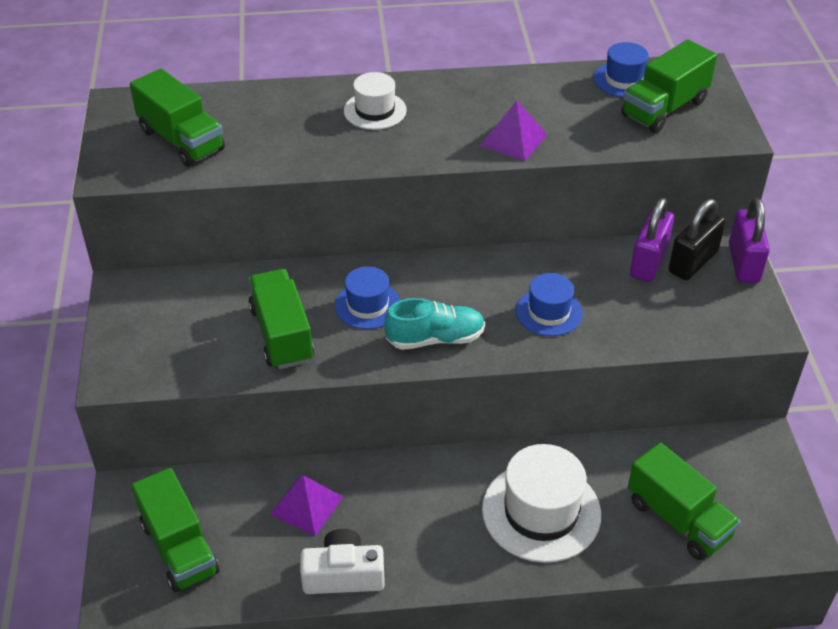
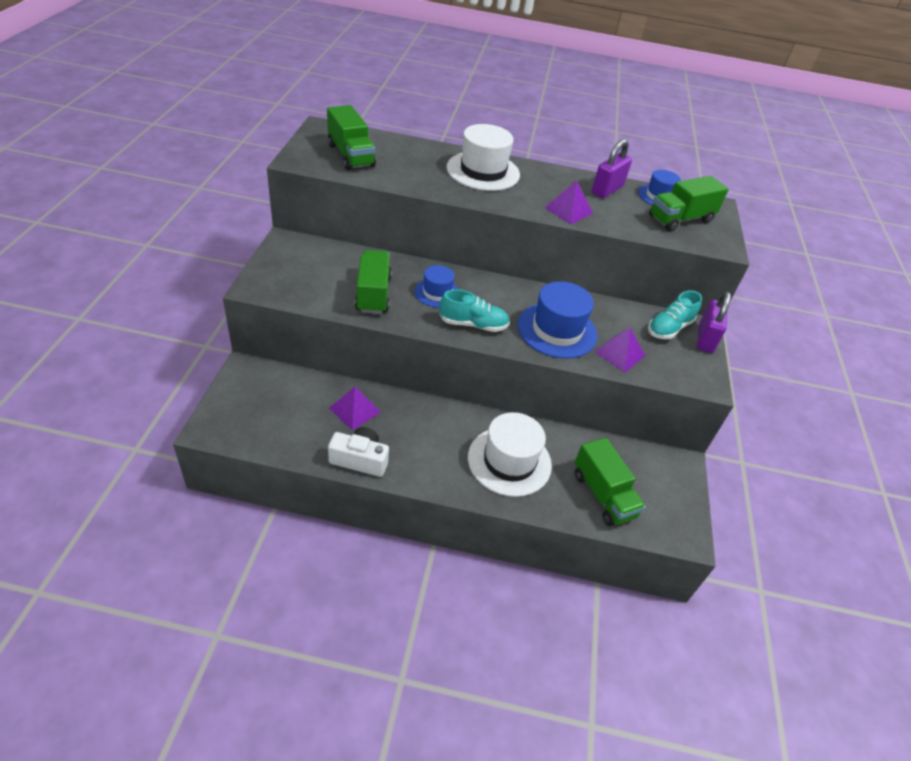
camera: 10 degrees right, 0 degrees up
green truck [132,468,220,592] -> none
white hat [344,72,407,130] -> white hat [447,124,520,191], size x1.72
blue hat [516,273,583,336] -> blue hat [517,281,598,359], size x1.72
purple padlock [630,198,674,282] -> purple padlock moved to [592,139,632,198]
black padlock [669,199,726,280] -> turquoise shoe [648,290,702,339]
none -> purple pyramid [595,328,645,373]

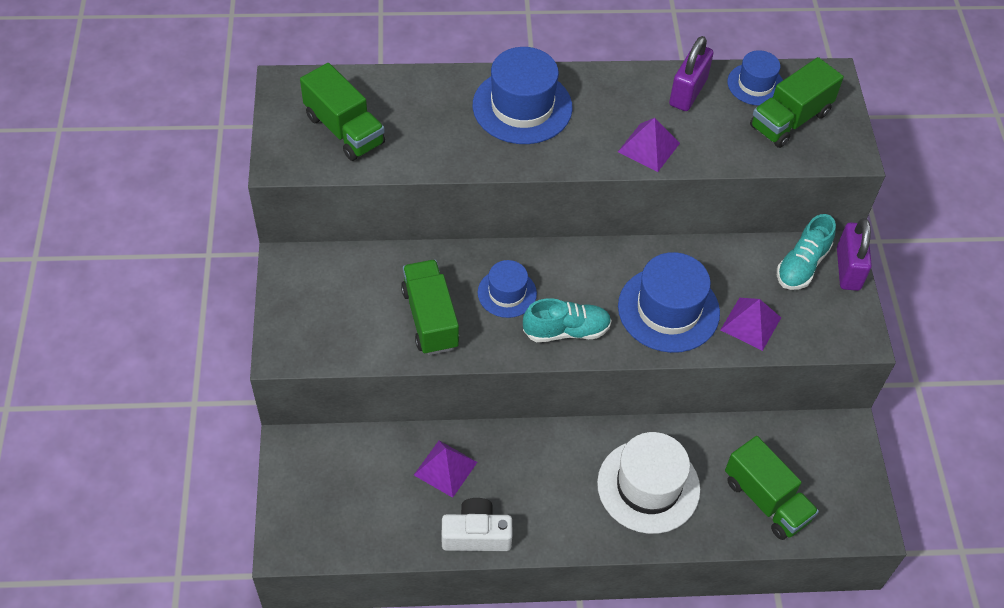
camera: 10 degrees left, 10 degrees up
white hat [447,124,520,191] -> blue hat [473,47,573,144]

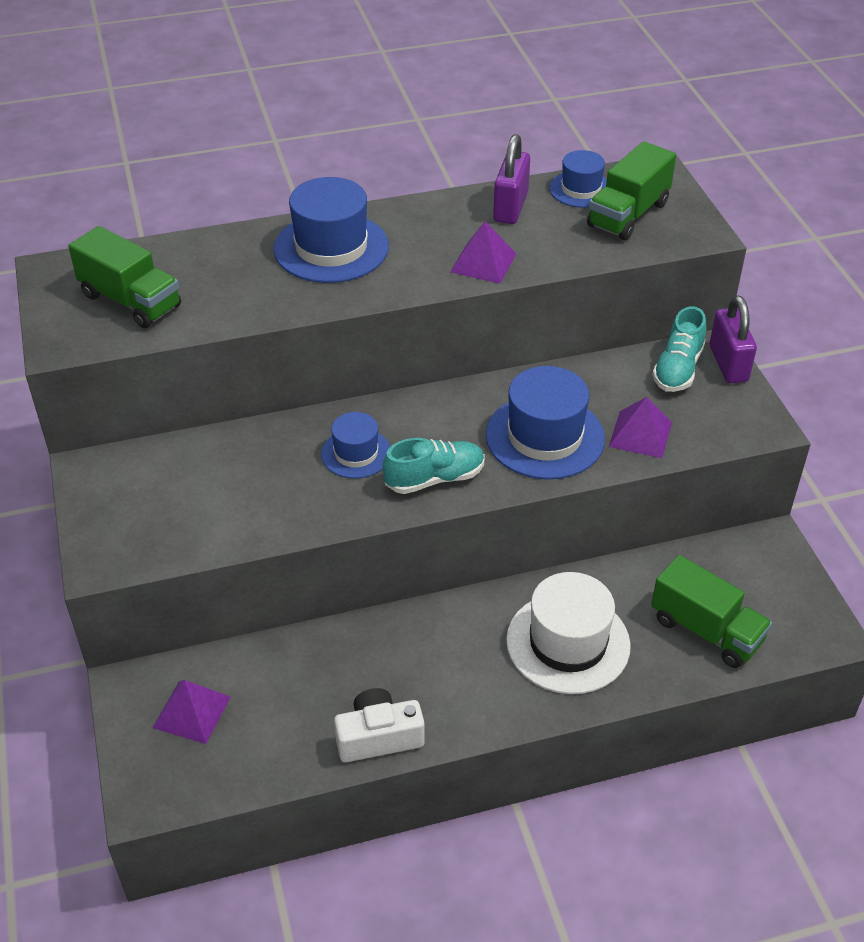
camera: 10 degrees left, 10 degrees down
green truck [401,260,459,355] -> none
purple pyramid [414,441,477,498] -> purple pyramid moved to [153,680,231,744]

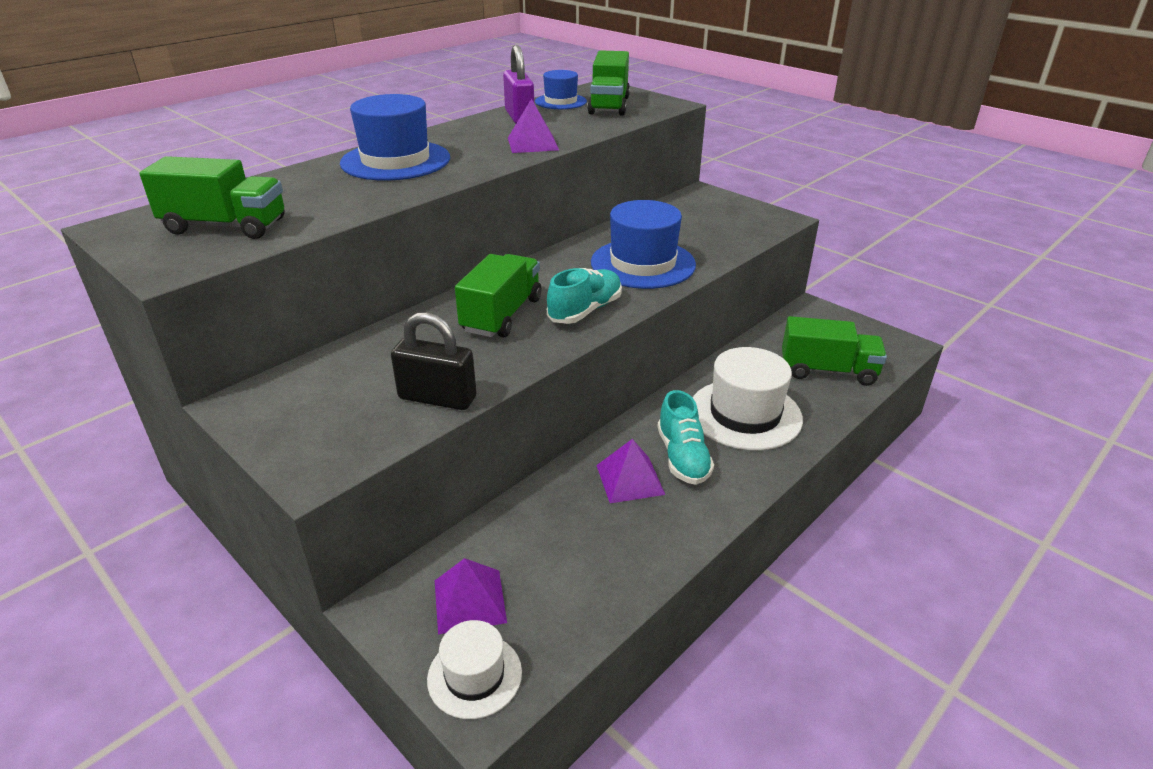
camera: 30 degrees left, 10 degrees down
blue hat [321,412,390,479] -> green truck [455,254,541,337]
white camera [334,688,425,762] -> none
purple pyramid [609,397,672,458] -> purple pyramid moved to [596,439,665,503]
turquoise shoe [652,306,706,392] -> turquoise shoe moved to [657,390,714,485]
purple padlock [710,296,757,383] -> none
none -> black padlock [391,312,476,410]
none -> white hat [427,620,522,719]

